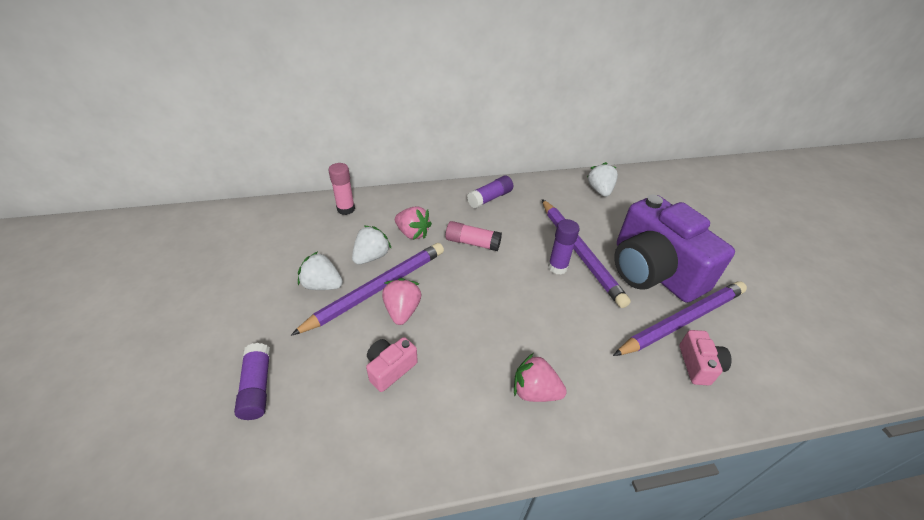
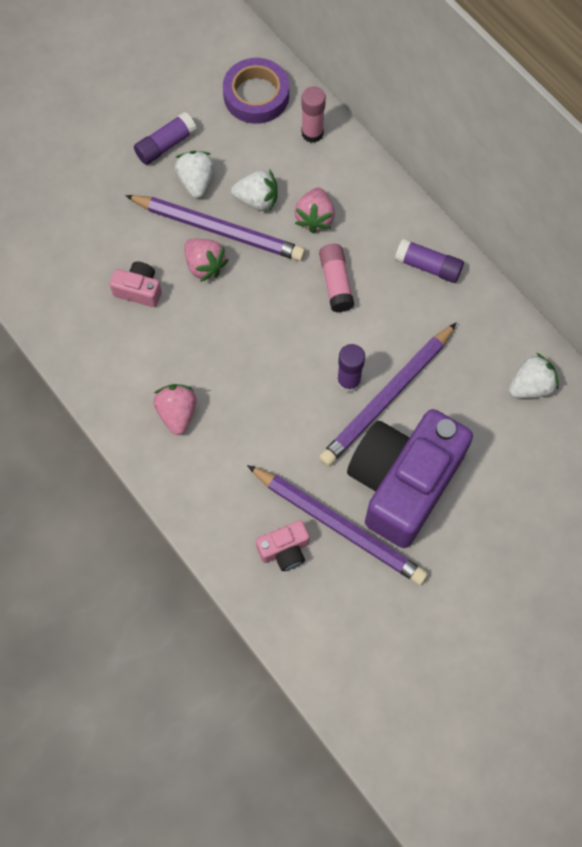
camera: 65 degrees right, 25 degrees up
purple glue stick [234,343,271,420] -> purple glue stick moved to [134,112,197,165]
pink strawberry [382,278,421,325] -> pink strawberry turned 75 degrees clockwise [184,239,228,282]
none -> purple tape [223,58,289,124]

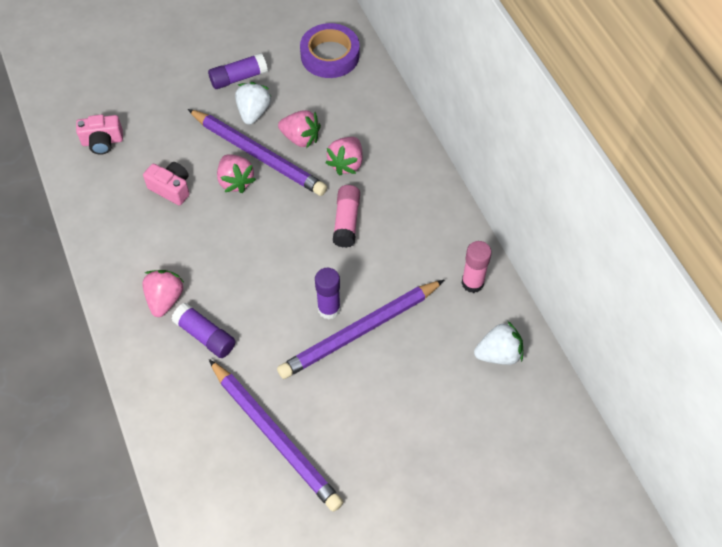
camera: 15 degrees right, 10 degrees down
white strawberry [231,170,278,211] -> pink strawberry [278,110,321,148]
pink camera [256,520,310,571] -> pink camera moved to [76,115,123,155]
pink glue stick [301,86,326,143] -> pink glue stick moved to [462,241,492,293]
purple camera [347,409,473,548] -> none
purple glue stick [395,238,464,283] -> purple glue stick moved to [171,303,235,358]

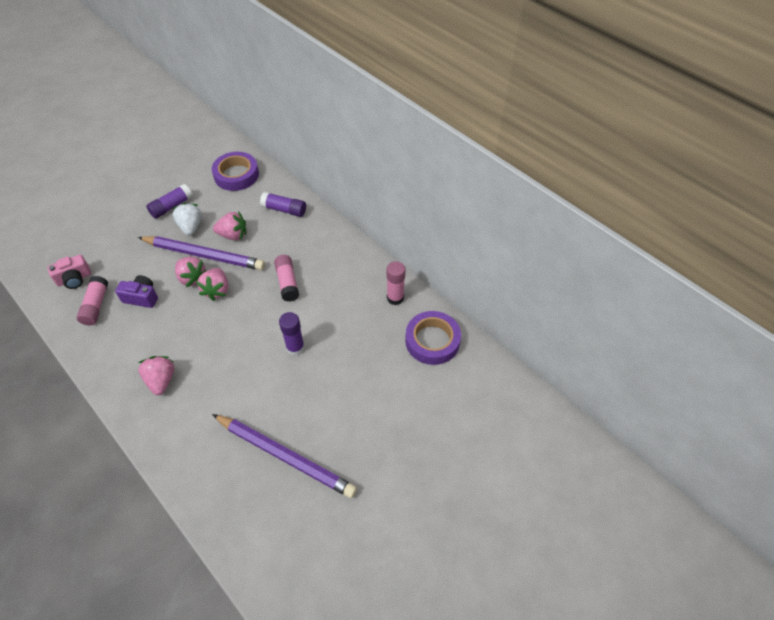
camera: 20 degrees left, 5 degrees down
pink camera [143,162,190,206] -> purple camera [115,275,158,308]
purple glue stick [171,303,235,358] -> purple glue stick moved to [260,192,306,217]
purple pencil [277,280,444,379] -> none
pink strawberry [325,137,363,175] -> pink strawberry moved to [196,268,228,301]
white strawberry [474,321,523,365] -> purple tape [405,311,461,365]
none -> pink glue stick [76,276,108,325]

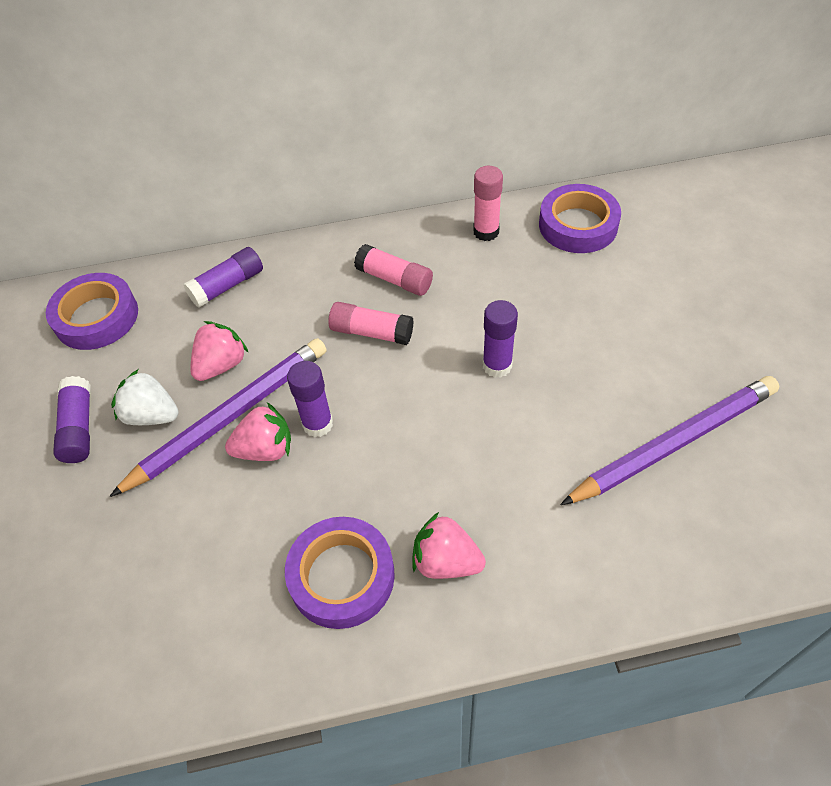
camera: 55 degrees left, 0 degrees up
pink camera [47,255,91,289] -> none
pink glue stick [76,276,108,325] -> pink glue stick moved to [354,244,433,296]
purple camera [115,275,158,308] -> none
pink strawberry [196,268,228,301] -> purple glue stick [287,361,333,437]
none -> purple tape [285,517,395,629]

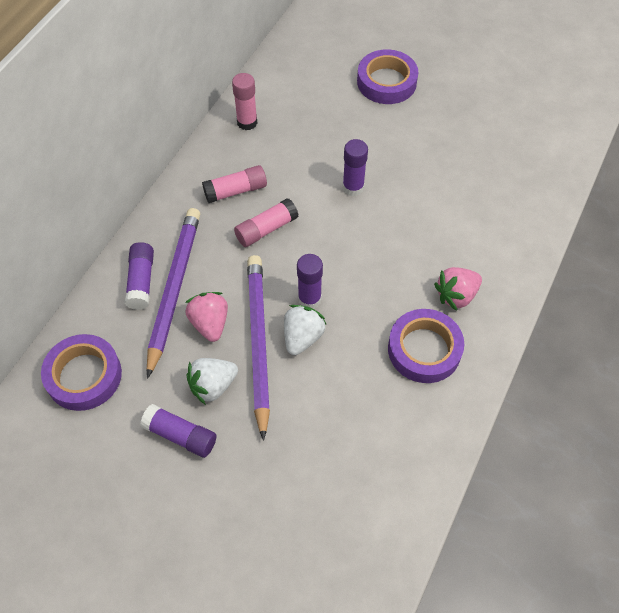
camera: 55 degrees left, 5 degrees up
pink strawberry [225,402,291,461] -> white strawberry [284,305,327,355]
purple tape [539,184,621,253] -> purple tape moved to [357,49,418,104]
purple pencil [560,376,779,505] -> purple pencil moved to [147,208,200,379]

